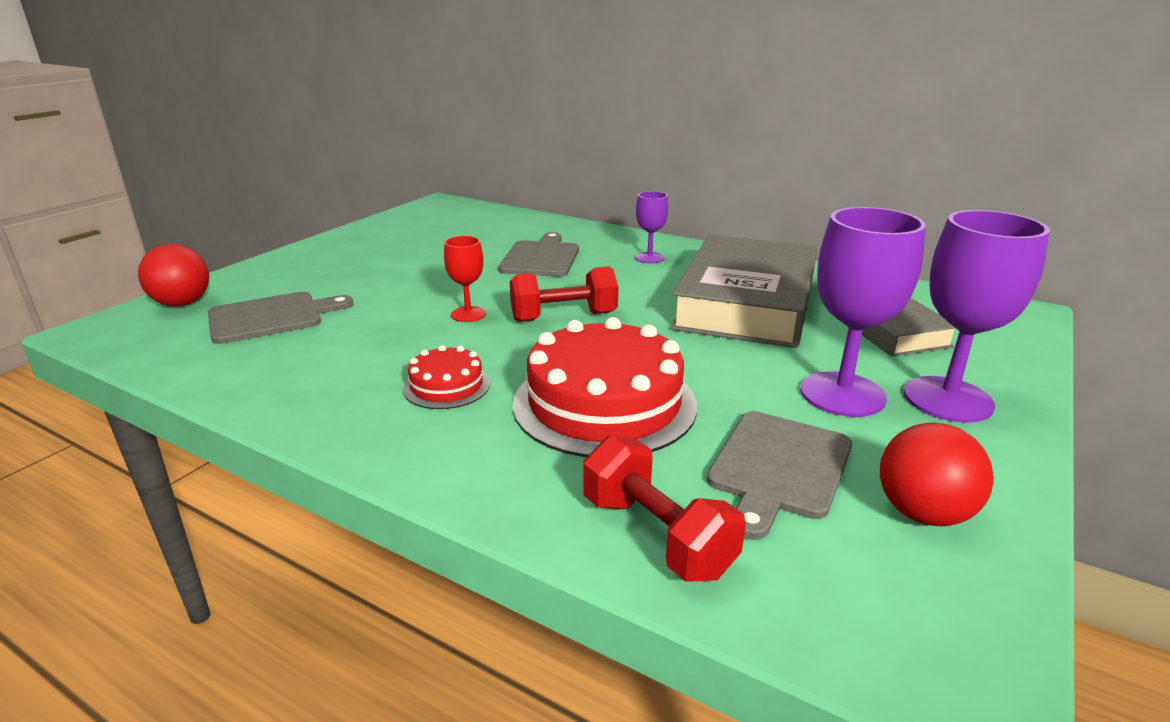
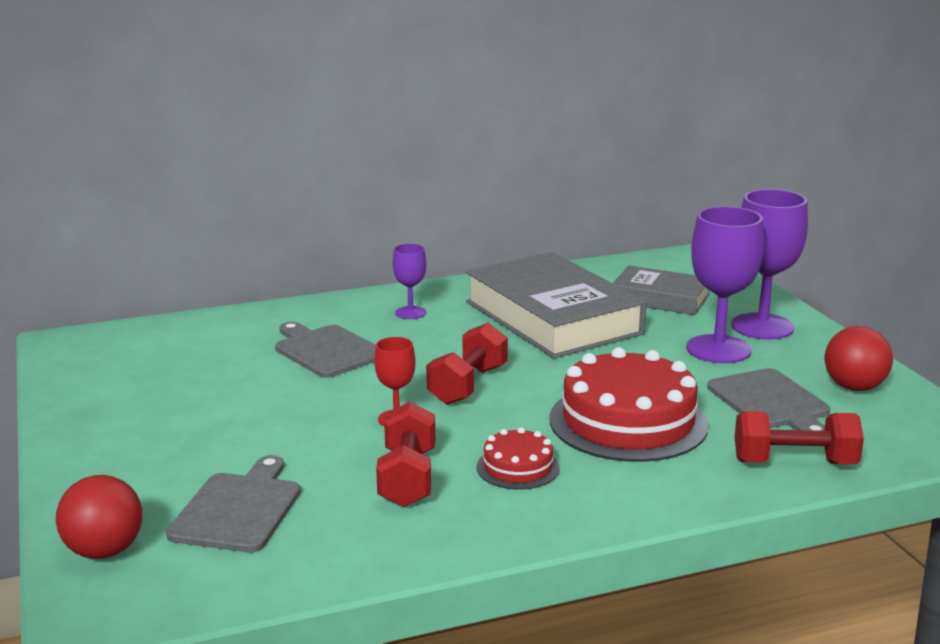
camera: 50 degrees left, 5 degrees down
none -> red dumbbell [376,402,435,507]

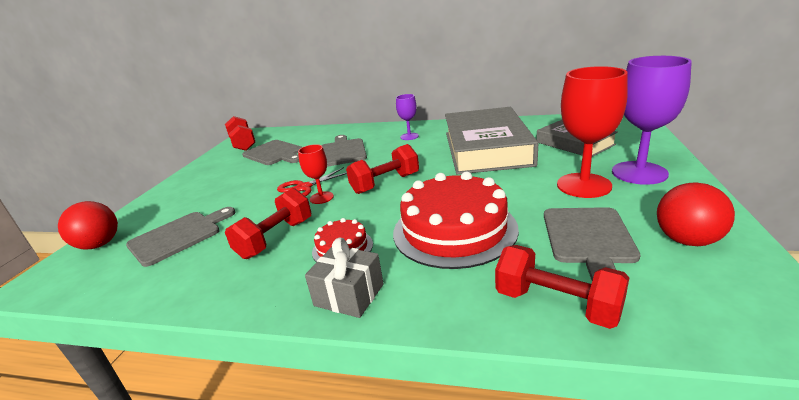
camera: 35 degrees right, 5 degrees up
purple goblet [686,206,764,363] -> red goblet [557,66,628,198]
none -> red dumbbell [225,116,255,151]
none -> grey cutting board [242,140,302,165]
none -> red scissors [277,167,347,197]
none -> grey gift [305,238,384,318]

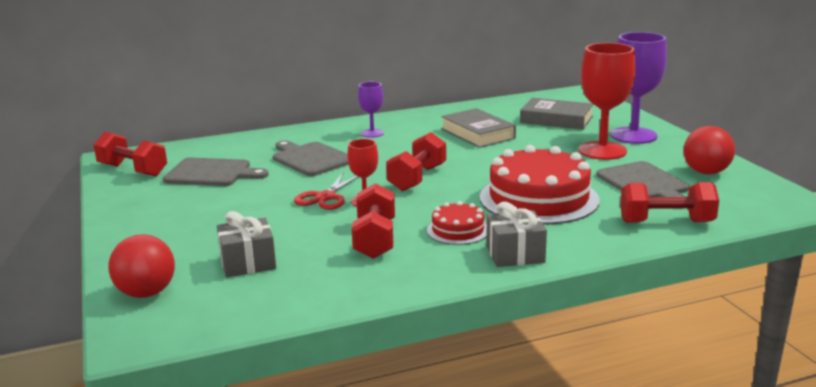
camera: 35 degrees left, 5 degrees down
grey cutting board [126,207,235,267] -> grey gift [217,211,276,277]
grey book [445,107,538,174] -> grey book [441,108,516,148], size x0.56

